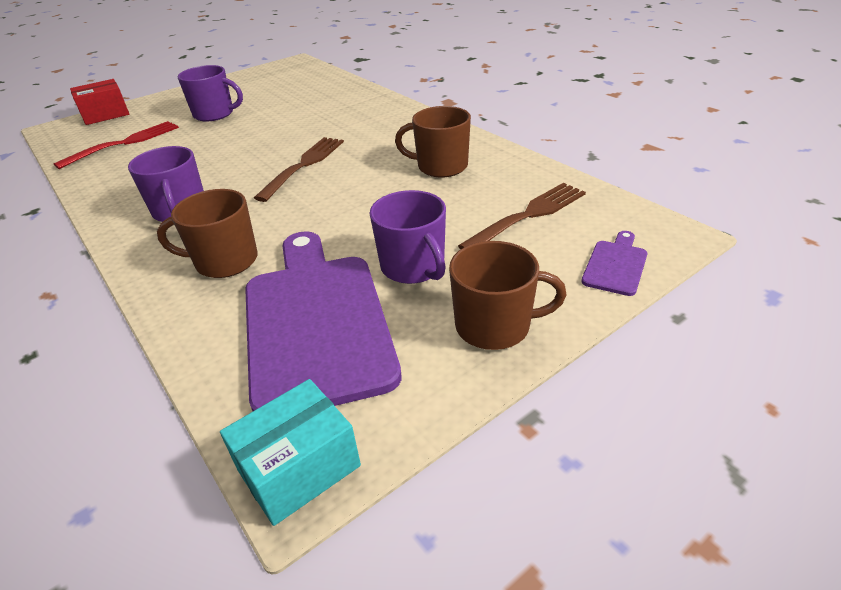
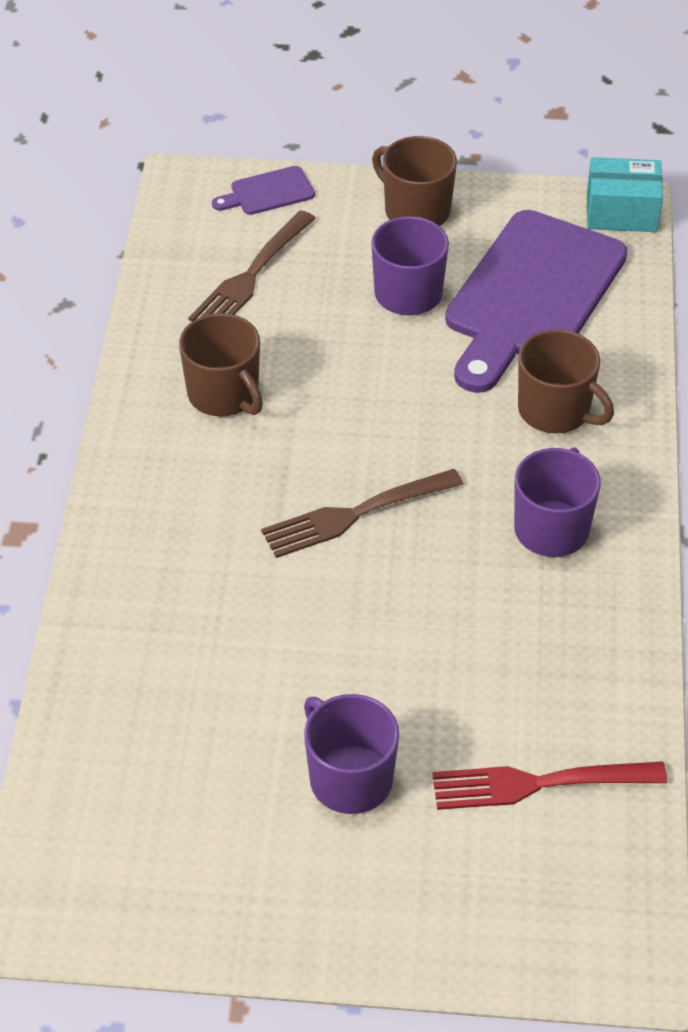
camera: 140 degrees left, 10 degrees up
red box [70,79,129,125] -> none
brown fork [458,183,586,249] -> brown fork turned 60 degrees counterclockwise [188,210,316,322]

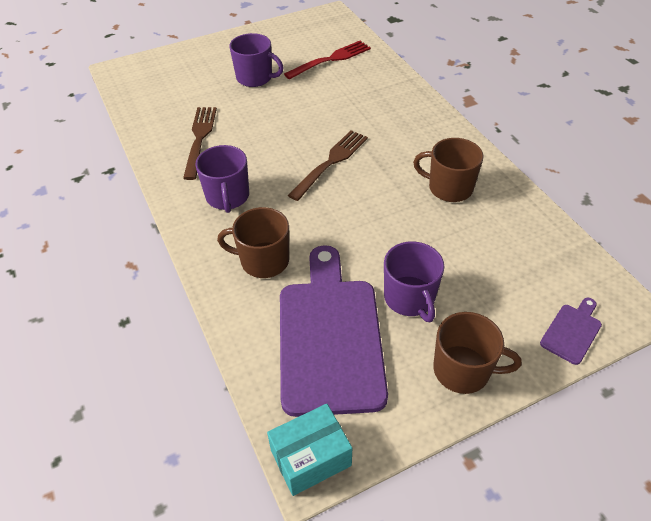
camera: 150 degrees right, 0 degrees up
brown fork [188,210,316,322] -> brown fork moved to [183,107,217,180]
red fork [432,762,667,810] -> red fork moved to [284,41,371,79]

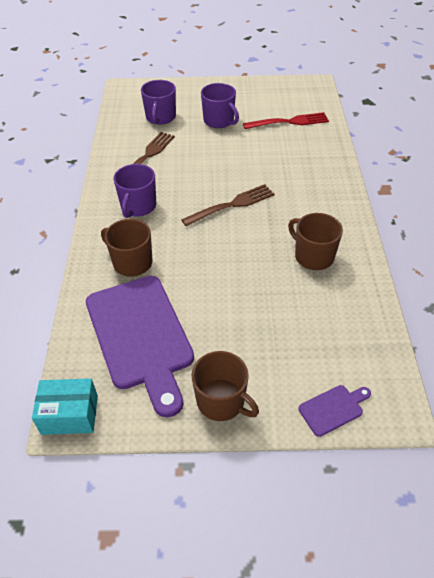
camera: 25 degrees right, 0 degrees up
purple cutting board [280,245,388,417] -> purple cutting board turned 135 degrees clockwise [86,276,194,417]
purple mug [384,242,445,322] -> purple mug moved to [141,80,176,125]

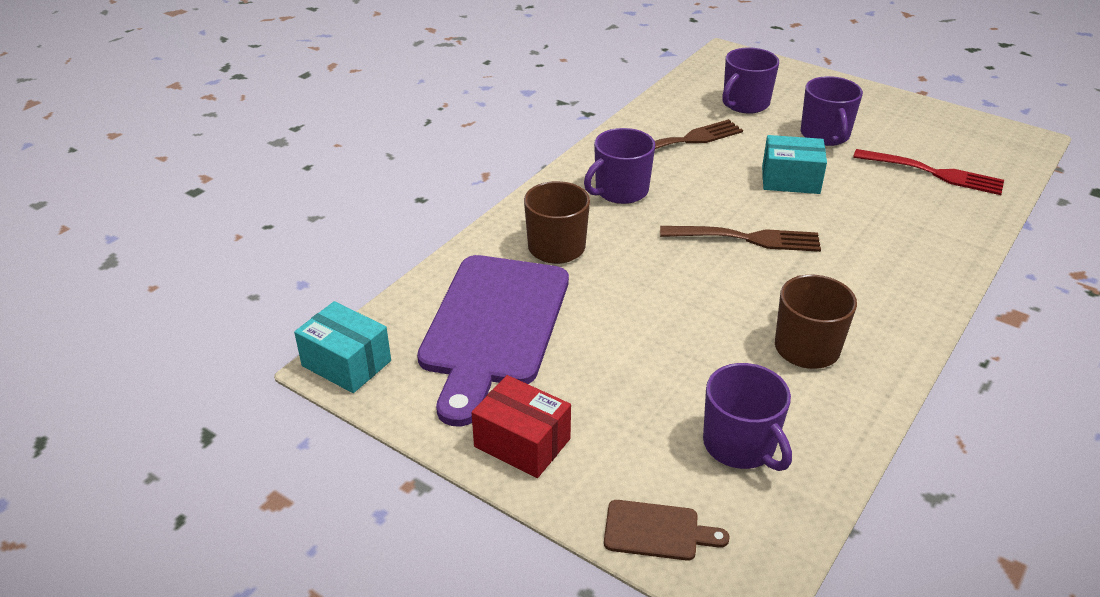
camera: 35 degrees right, 10 degrees down
brown mug [192,351,259,421] -> red box [472,375,571,478]
purple cutting board [298,385,371,437] -> brown cutting board [604,500,730,561]
none -> purple mug [703,363,792,471]
none -> turquoise box [762,135,827,194]

